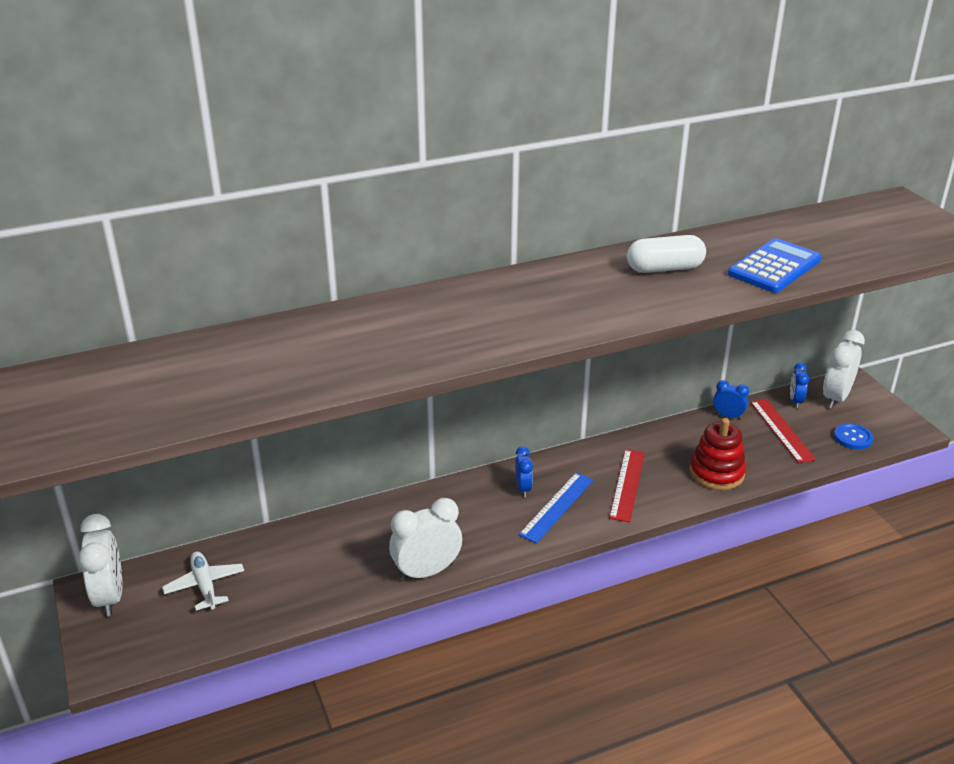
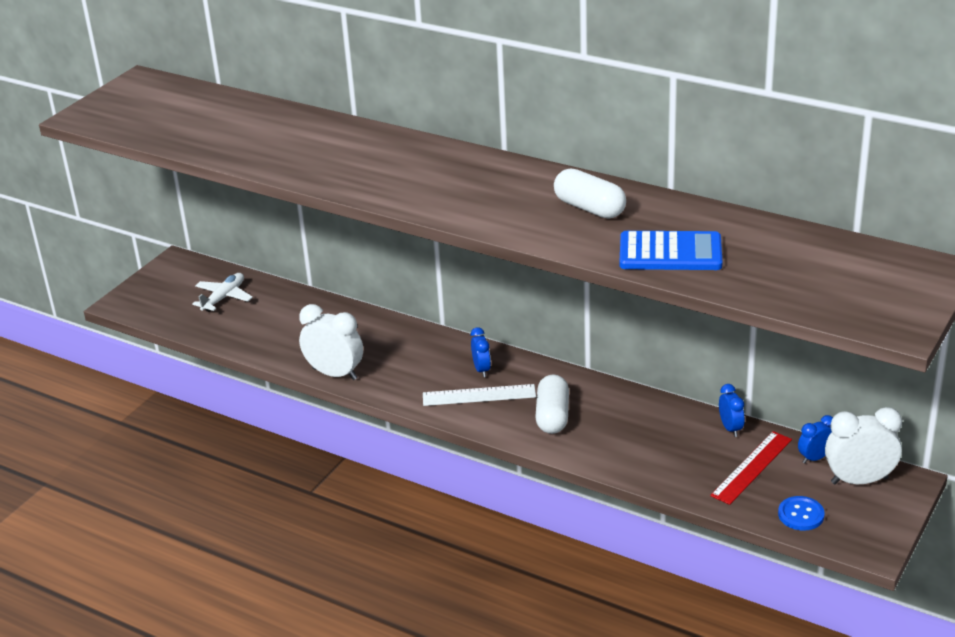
camera: 55 degrees right, 0 degrees up
white clock [78,514,122,617] -> none
blue clock [515,446,533,497] -> blue clock turned 60 degrees counterclockwise [471,327,491,377]
blue ruler [518,473,593,543] -> white ruler [423,384,536,406]
red ruler [609,449,645,522] -> white capsule [535,374,569,434]
red stacking toy [690,418,746,490] -> none

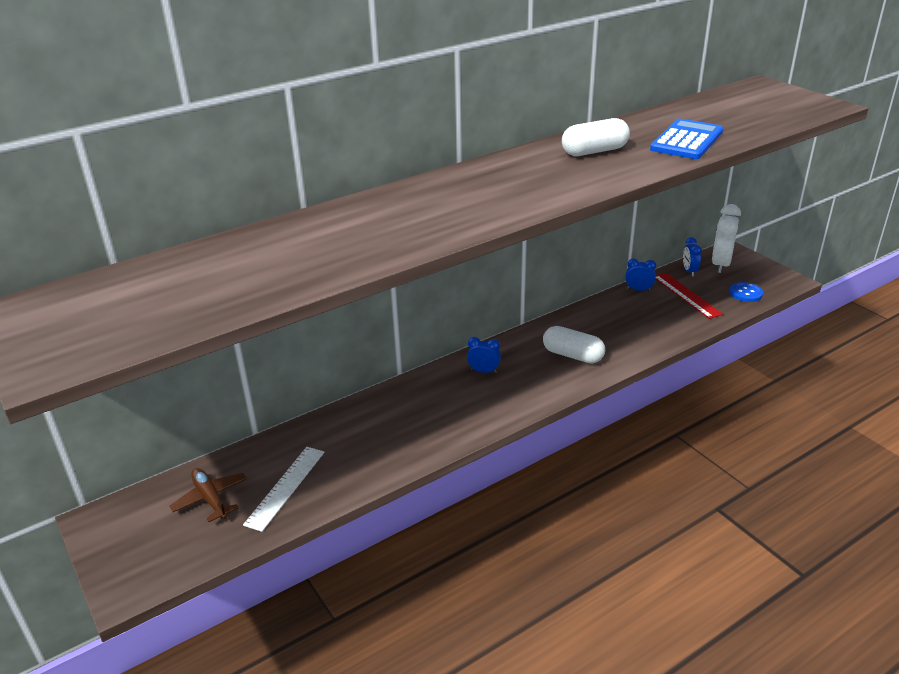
camera: 65 degrees left, 0 degrees up
white plane [192,273,253,312] -> brown plane [169,468,247,522]
white clock [299,304,363,380] -> none
white ruler [423,384,536,406] -> white ruler moved to [243,447,324,532]

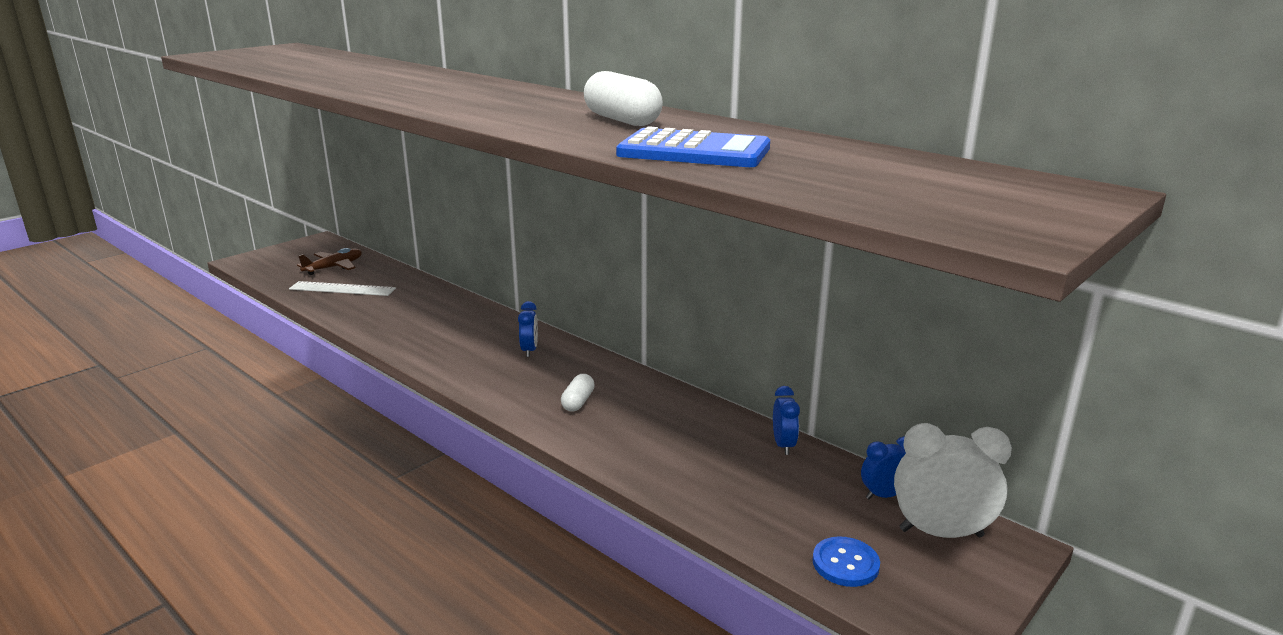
camera: 75 degrees right, 10 degrees down
white capsule [543,326,605,363] -> white capsule [561,374,595,411], size x0.60
red ruler [655,273,723,319] -> none

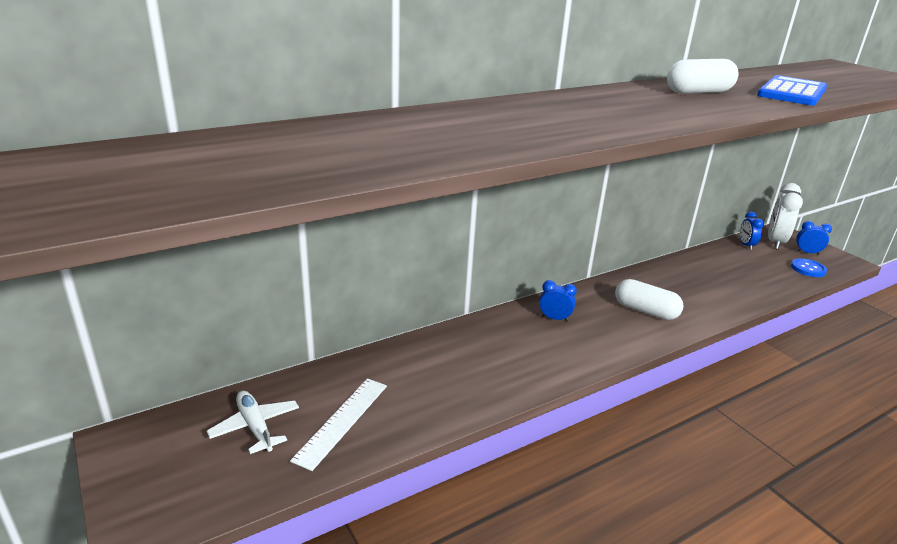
camera: 75 degrees left, 5 degrees up
brown plane [297,248,362,275] -> white plane [207,391,299,454]
white capsule [561,374,595,411] -> white capsule [615,279,683,320], size x1.66
blue clock [773,386,800,455] -> blue clock moved to [796,221,832,255]

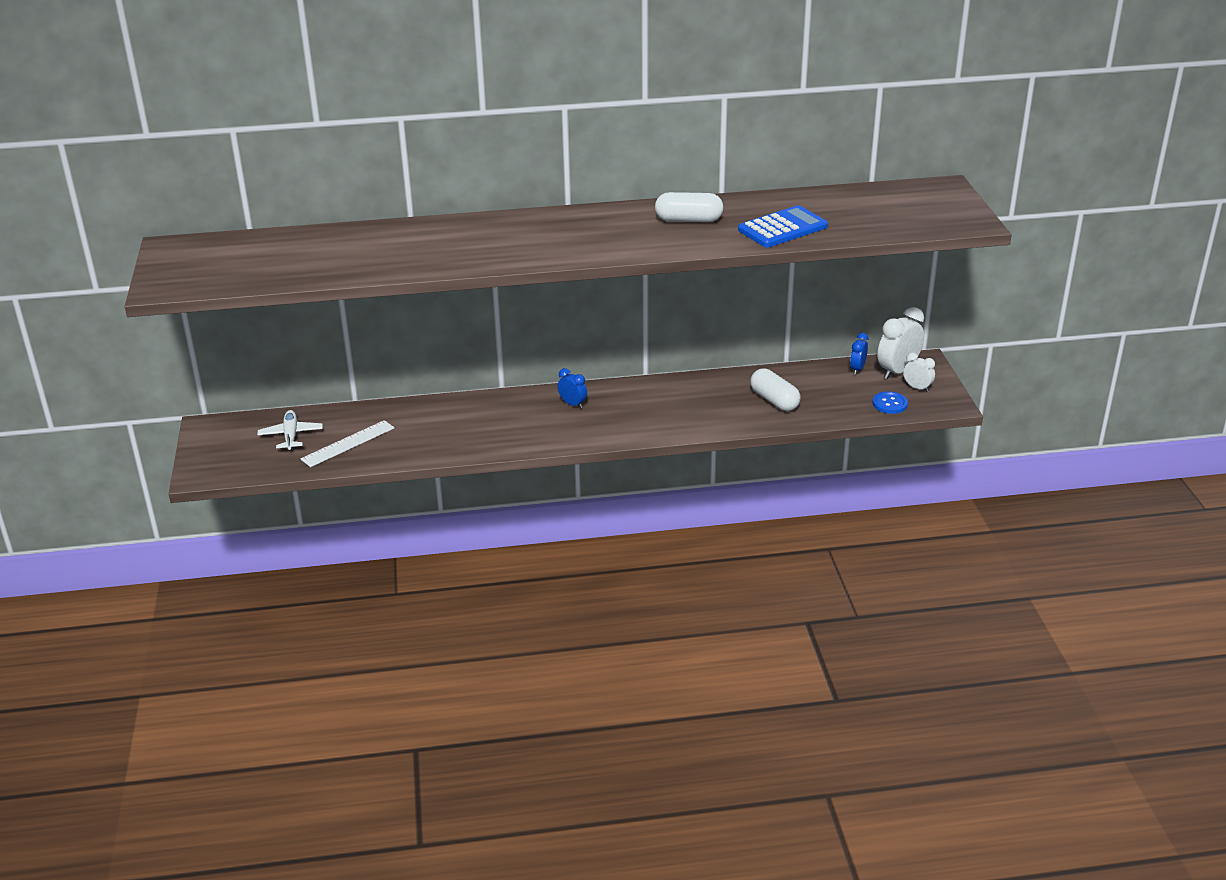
camera: 25 degrees right, 5 degrees up
white capsule [615,279,683,320] -> white capsule moved to [750,368,801,411]
blue clock [796,221,832,255] -> white clock [903,352,935,392]

